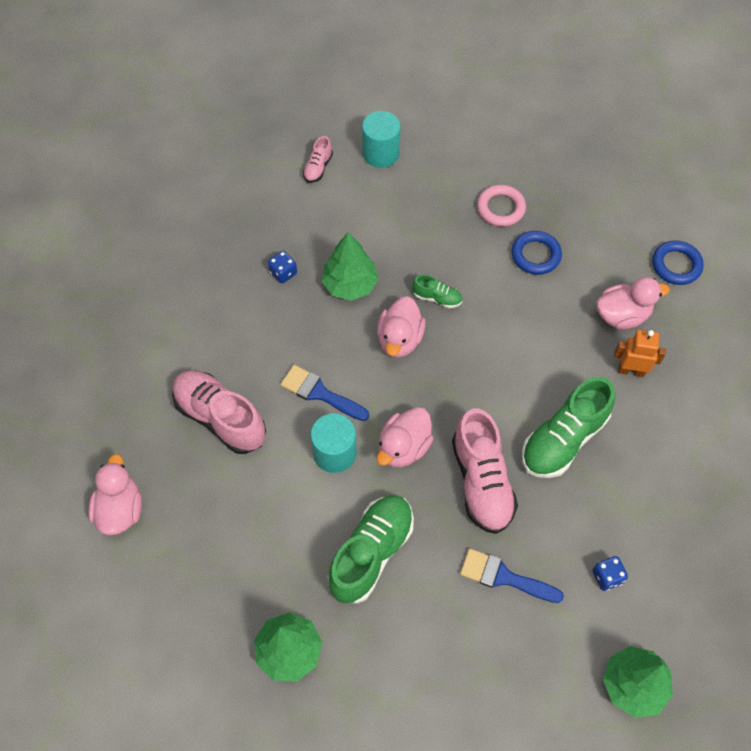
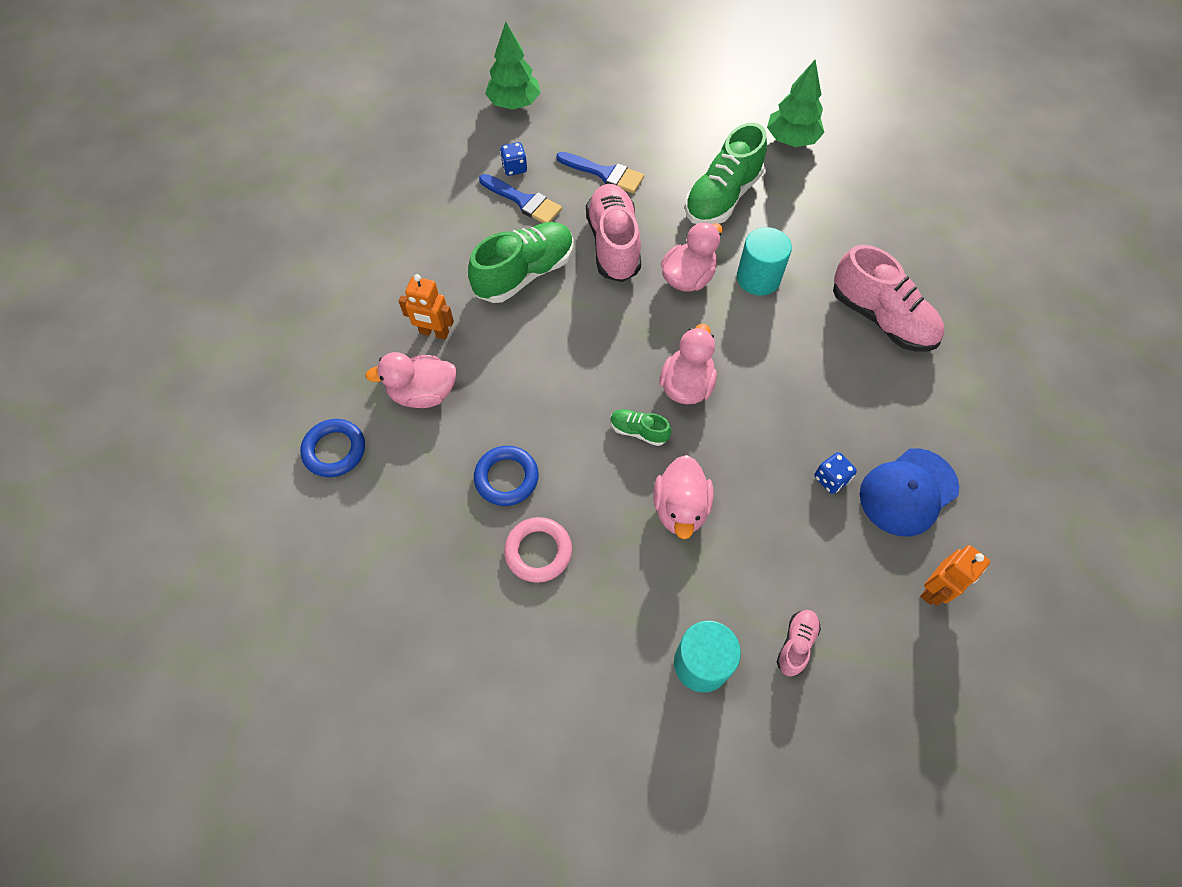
camera: 175 degrees left, 0 degrees up
pink duck [88,454,142,535] -> pink duck moved to [654,455,714,539]
blue brush [280,365,369,421] -> blue brush moved to [479,174,562,223]
green tree [322,232,379,301] -> none
none -> blue cap [860,448,959,536]
none -> orange robot [920,545,990,606]

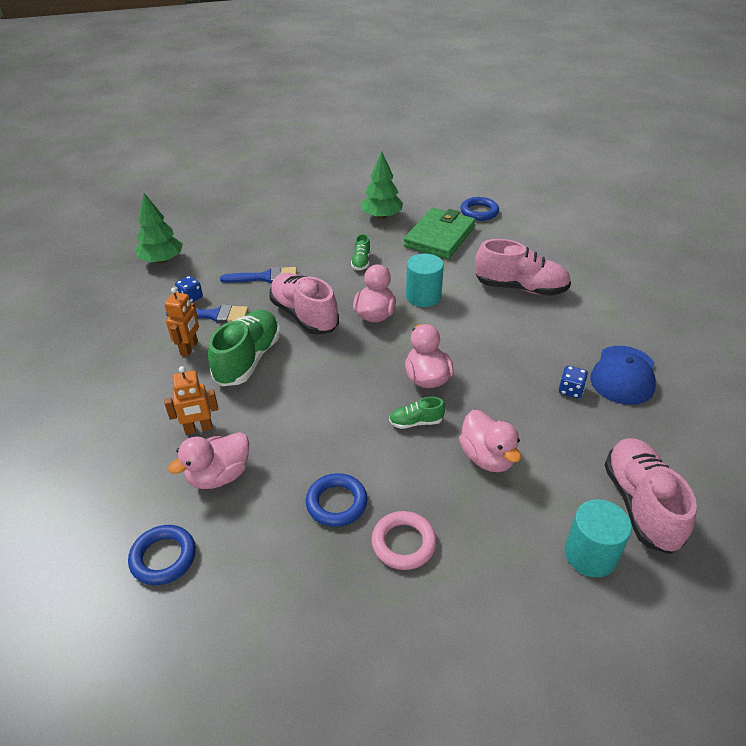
camera: 30 degrees left, 20 degrees down
green shoe [684,123,767,224] -> green shoe [351,234,371,270], size x0.48
pink shoe [777,610,821,677] -> pink shoe [605,438,697,554], size x2.10
orange robot [920,545,990,606] -> orange robot moved to [164,287,199,356]
none -> green wallet [404,208,476,259]
none -> blue ring [461,197,499,221]

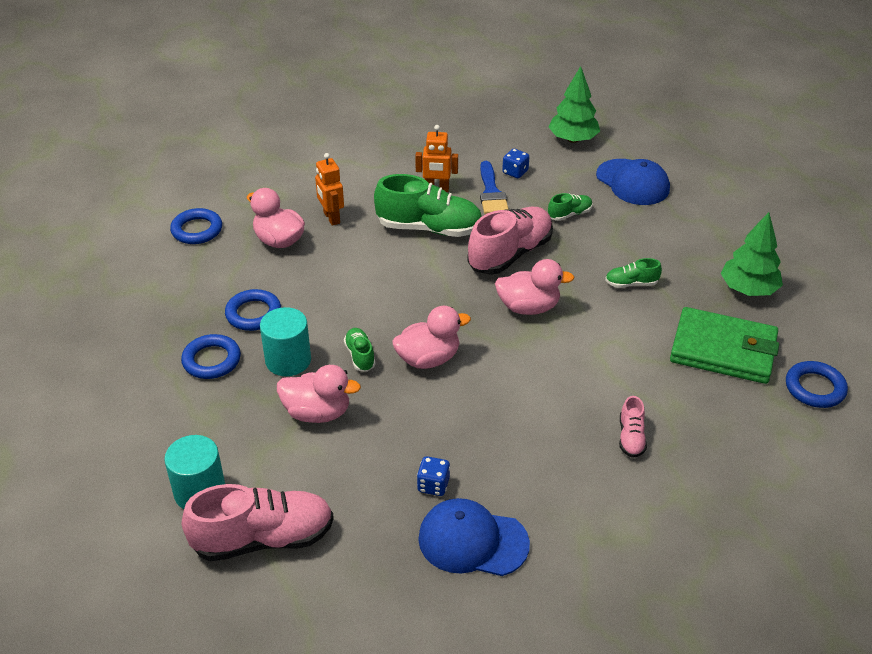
camera: 80 degrees right, 0 degrees up
blue brush [220,267,297,284] -> green shoe [548,193,593,221]
pink ring [371,511,437,570] -> blue ring [181,334,241,379]
turquoise cylinder [406,254,444,307] -> turquoise cylinder moved to [260,307,311,376]
pink duck [459,410,521,472] -> pink duck turned 135 degrees counterclockwise [277,365,361,423]
pink shoe [475,239,571,296] -> pink shoe [619,396,647,458], size x0.48
none -> blue cap [596,159,670,205]

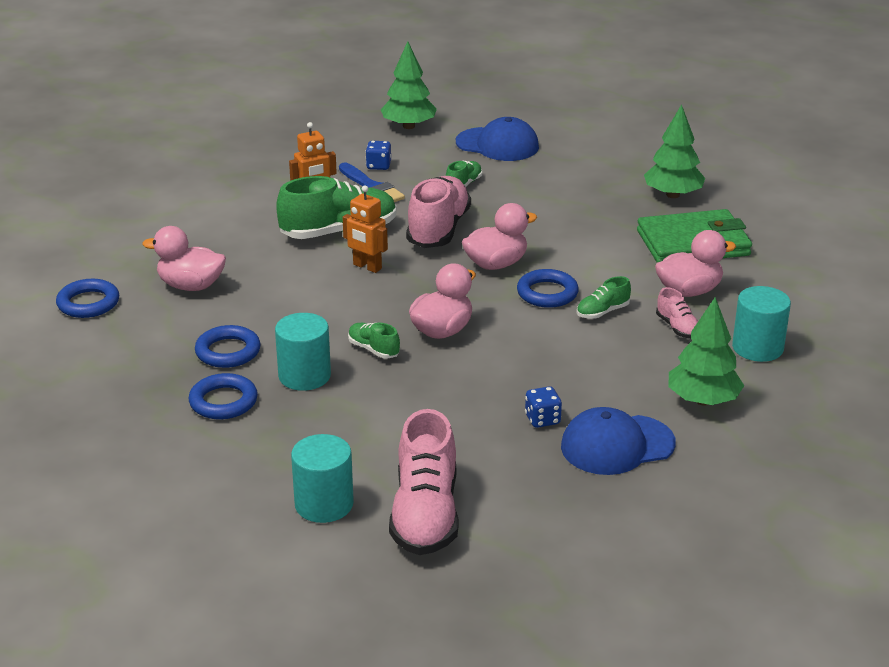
camera: 30 degrees left, 10 degrees down
pink shoe [182,484,334,561] -> pink shoe turned 135 degrees clockwise [389,409,459,555]
pink duck [277,365,361,423] -> pink duck moved to [655,230,736,297]
orange robot [315,153,344,226] -> orange robot moved to [343,186,388,273]
green shoe [605,258,662,288] -> green shoe moved to [576,276,631,319]
blue ring [786,361,848,408] -> blue ring moved to [517,269,579,308]
none -> green tree [668,297,745,406]
none -> turquoise cylinder [732,286,791,362]

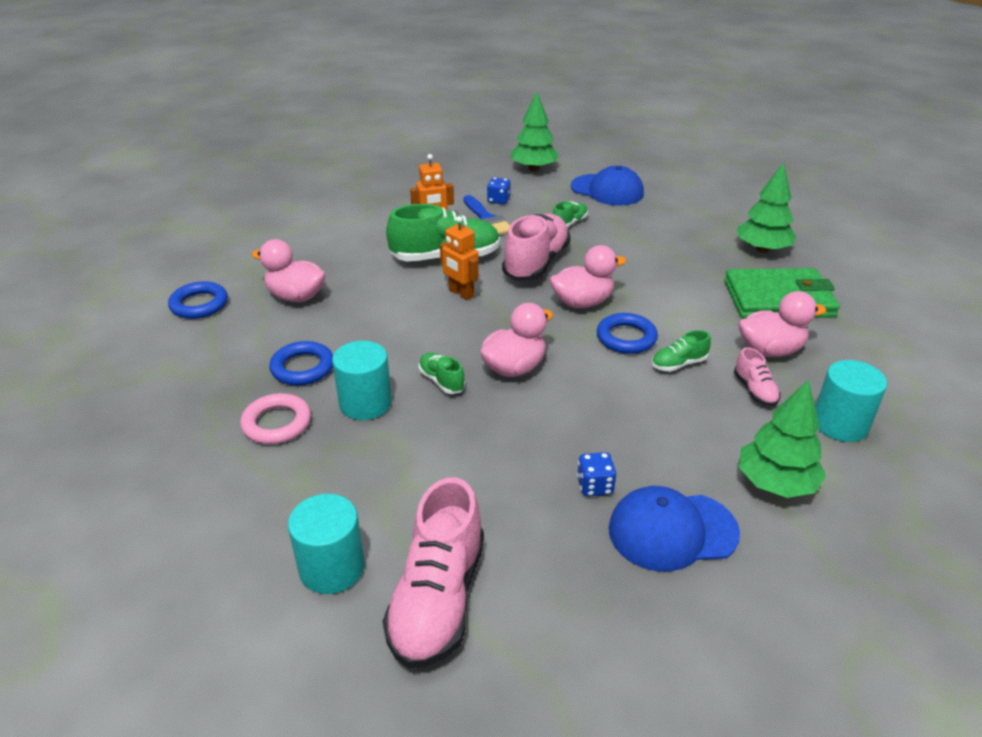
camera: 10 degrees right, 5 degrees up
blue ring [189,373,258,419] -> pink ring [240,393,311,444]

